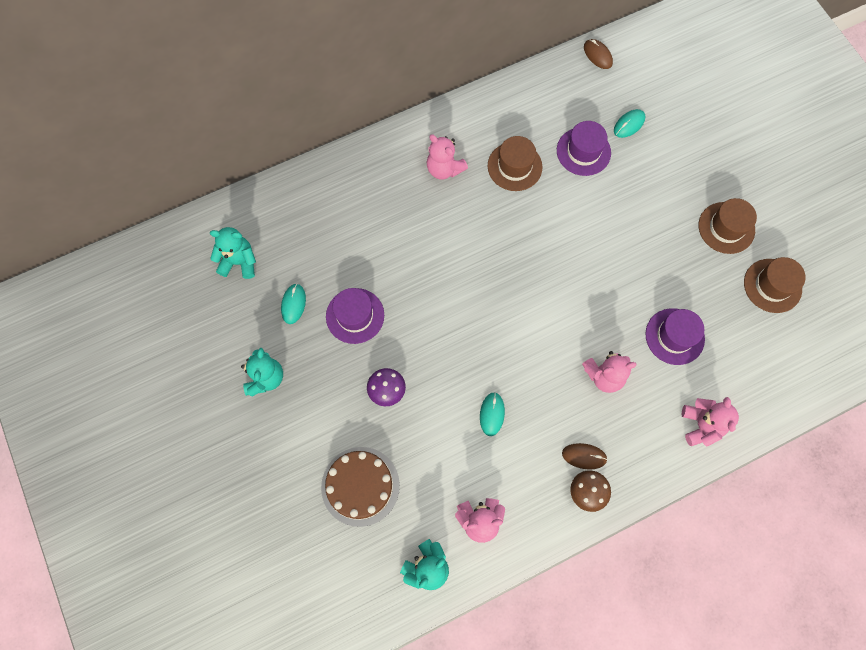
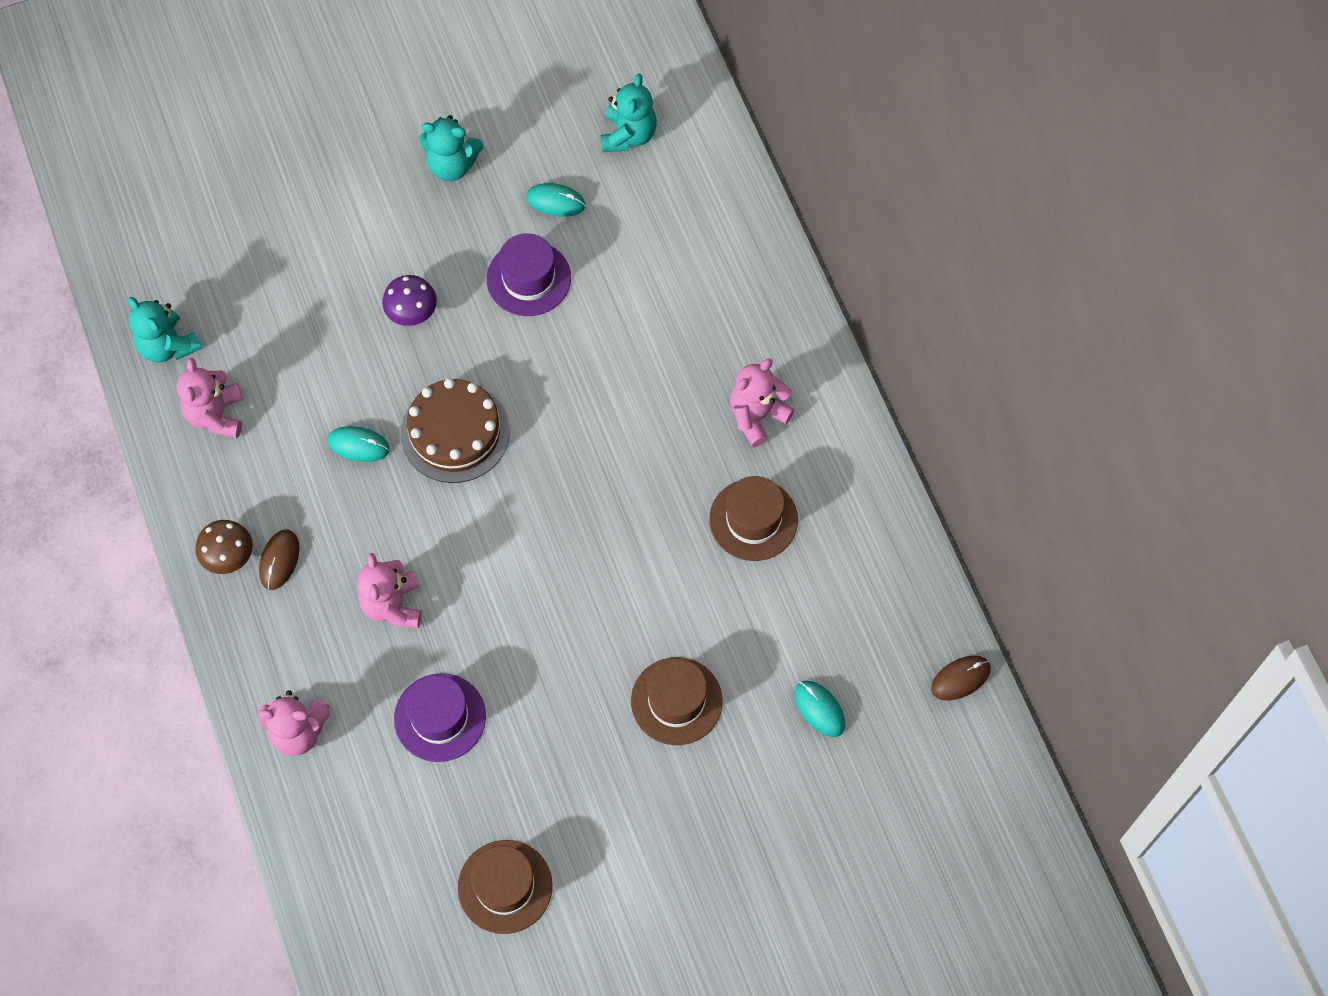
camera: 95 degrees right, 5 degrees down
brown cake [321,447,400,527] -> brown cake moved to [401,378,510,483]
purple hat [557,121,611,176] -> none
brown hat [699,198,757,254] -> brown hat moved to [631,657,723,745]

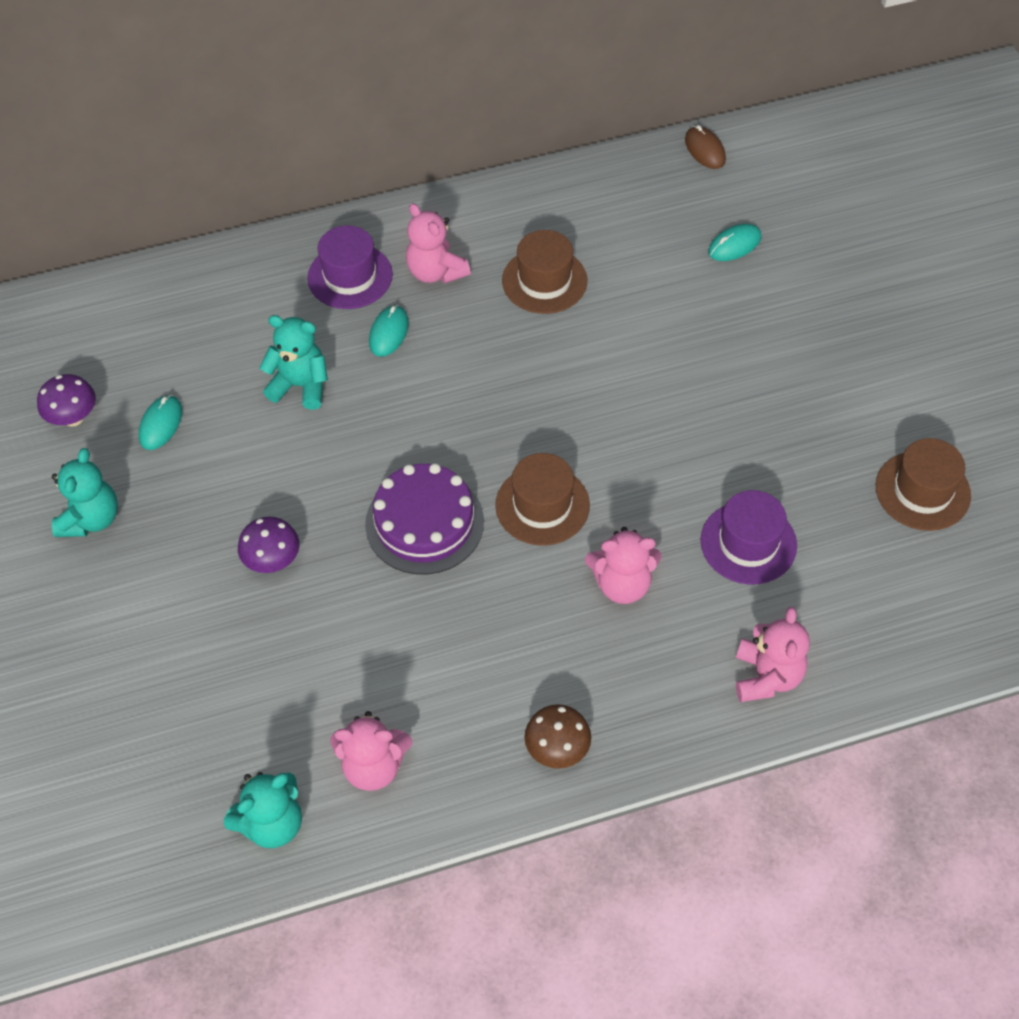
camera: 85 degrees left, 10 degrees down
brown mouse [259,530,299,590] -> none
turquoise mouse [328,426,390,462] -> turquoise mouse moved to [369,305,409,357]
brown cake [401,378,510,483] -> purple cake [365,463,484,574]
purple hat [486,233,571,316] -> purple hat moved to [307,226,393,309]
turquoise teddy bear [601,73,657,152] -> turquoise teddy bear moved to [259,315,328,410]
brown hat [631,657,723,745] -> brown hat moved to [495,453,590,546]
none -> purple mushroom [37,374,96,427]

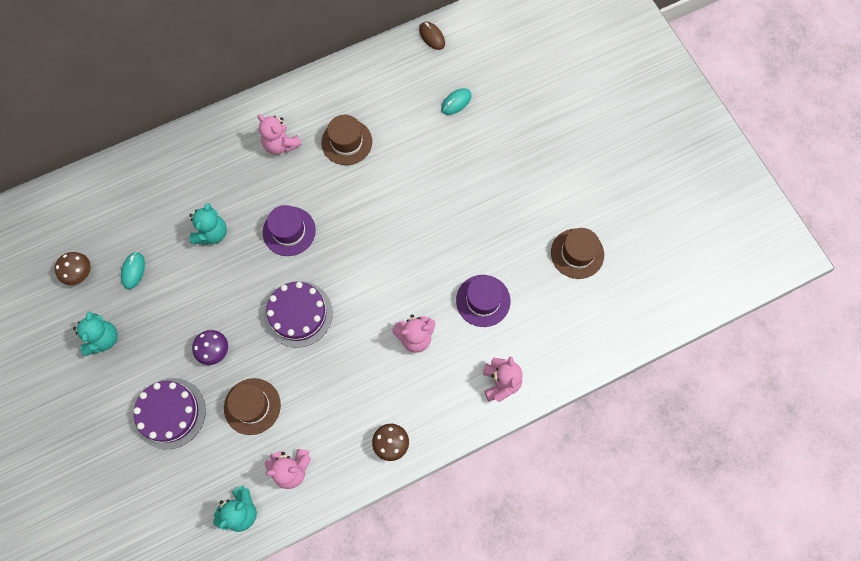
camera: 10 degrees left, 15 degrees up
purple mushroom [37,374,96,427] -> brown mushroom [55,252,91,285]
turquoise teddy bear [259,315,328,410] -> turquoise teddy bear turned 105 degrees clockwise [189,203,227,245]
purple hat [307,226,393,309] -> purple hat moved to [263,205,316,256]
turquoise mouse [369,305,409,357] -> none
brown hat [495,453,590,546] -> brown hat moved to [224,378,281,435]
none -> purple cake [133,378,206,449]

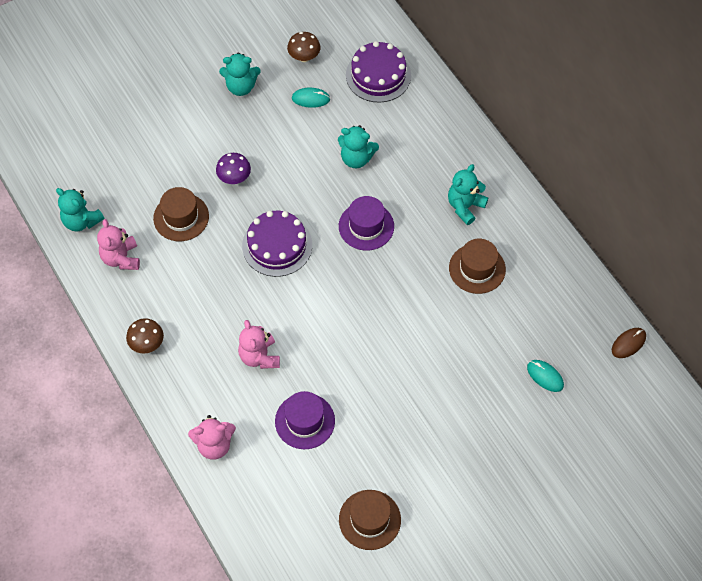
camera: 85 degrees right, 10 degrees down
purple cake [133,378,206,449] -> purple cake moved to [346,41,411,103]
pink teddy bear [257,114,302,155] -> turquoise teddy bear [448,164,488,225]

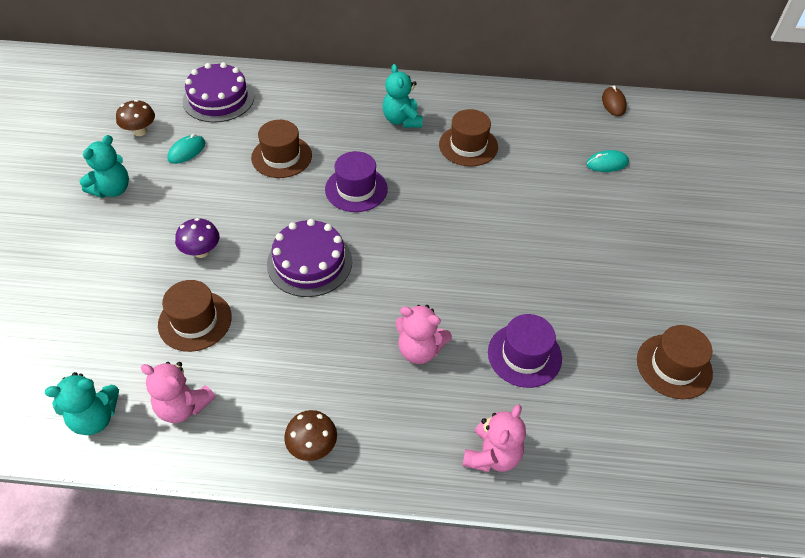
camera: 55 degrees left, 10 degrees down
turquoise teddy bear [338,125,379,168] -> brown hat [251,120,312,178]

